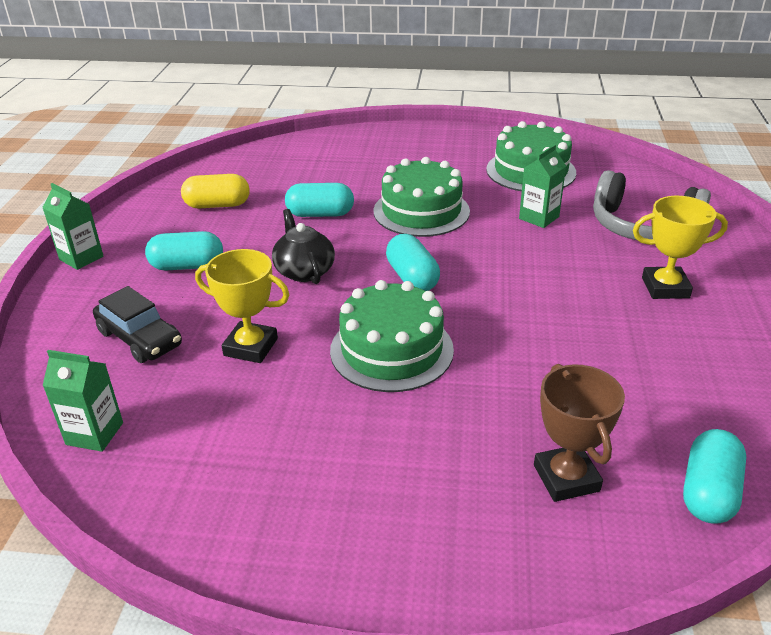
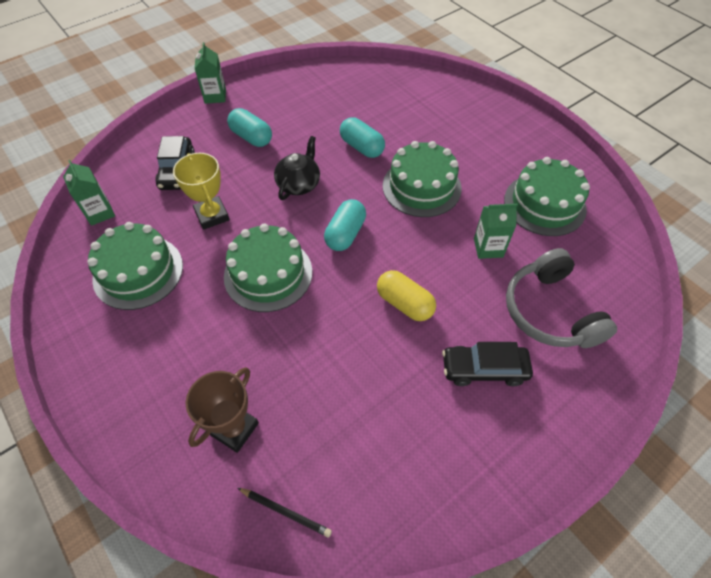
camera: 45 degrees right, 20 degrees up
yellow capsule [181,174,250,209] -> yellow capsule moved to [377,270,436,321]
yellow trophy [633,196,728,299] -> black car [442,342,533,386]
turquoise capsule [683,429,746,523] -> black pencil [238,488,332,537]
none -> green cake [87,222,183,310]

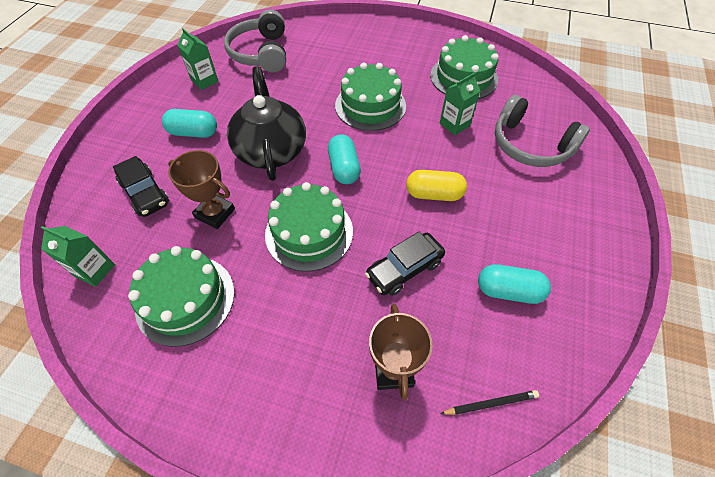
camera: 35 degrees left, 0 degrees up
yellow trophy [173,153,230,230] -> brown trophy [168,150,235,229]
green carton [194,42,226,104] -> green carton moved to [177,28,219,90]
black teapot [274,136,320,200] -> black teapot [227,66,306,181], size x1.68
turquoise capsule [340,117,385,158] -> turquoise capsule moved to [478,264,551,304]
black car [442,342,533,386] -> black car moved to [365,231,445,296]
none -> grey headphones [224,9,286,72]

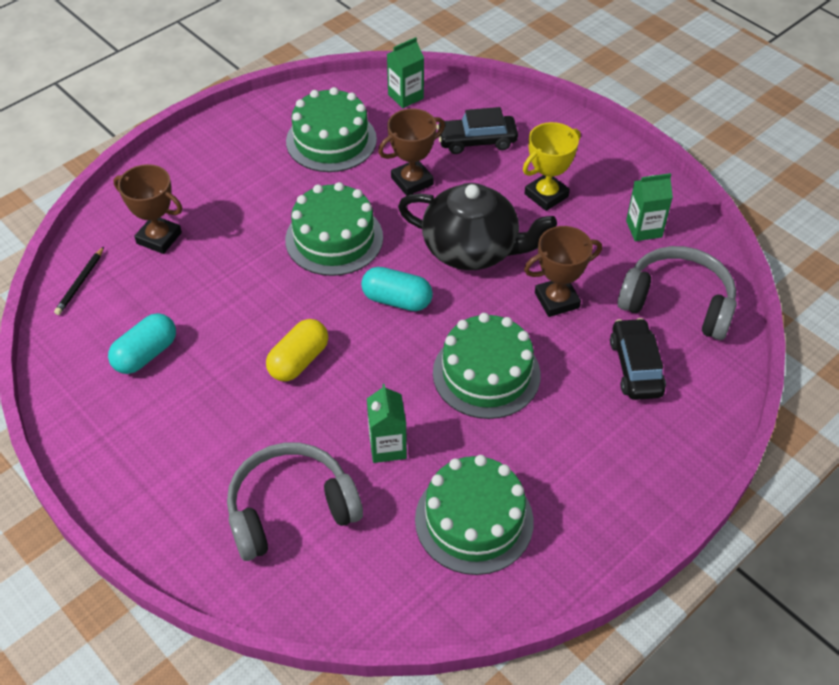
camera: 120 degrees right, 5 degrees down
turquoise capsule [162,109,217,138] -> yellow trophy [523,122,580,211]
black car [365,231,445,296] -> black car moved to [610,318,666,400]
none -> brown trophy [524,226,602,317]

